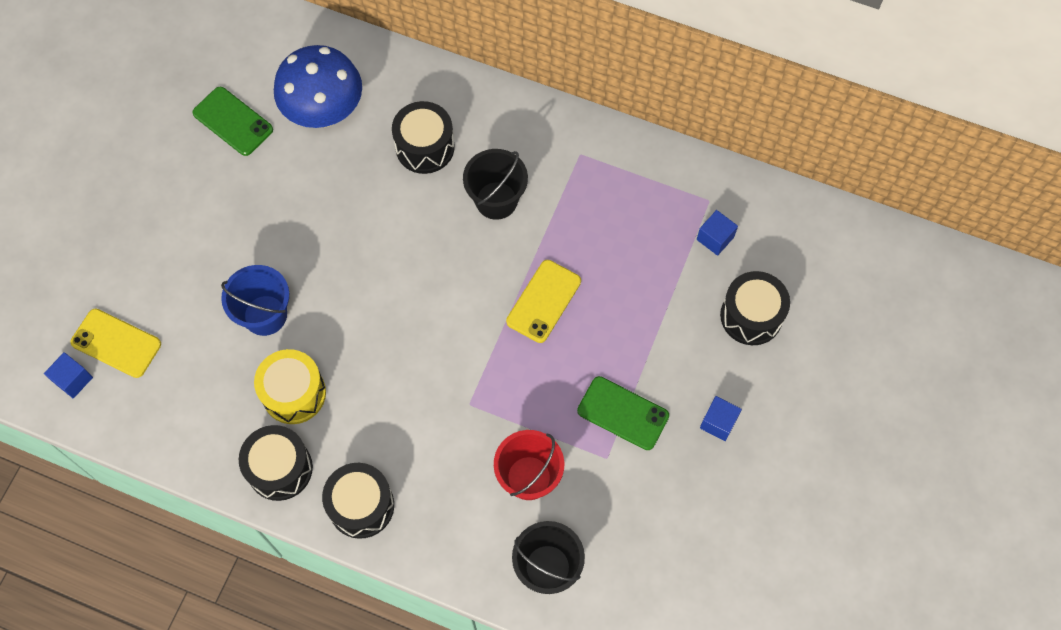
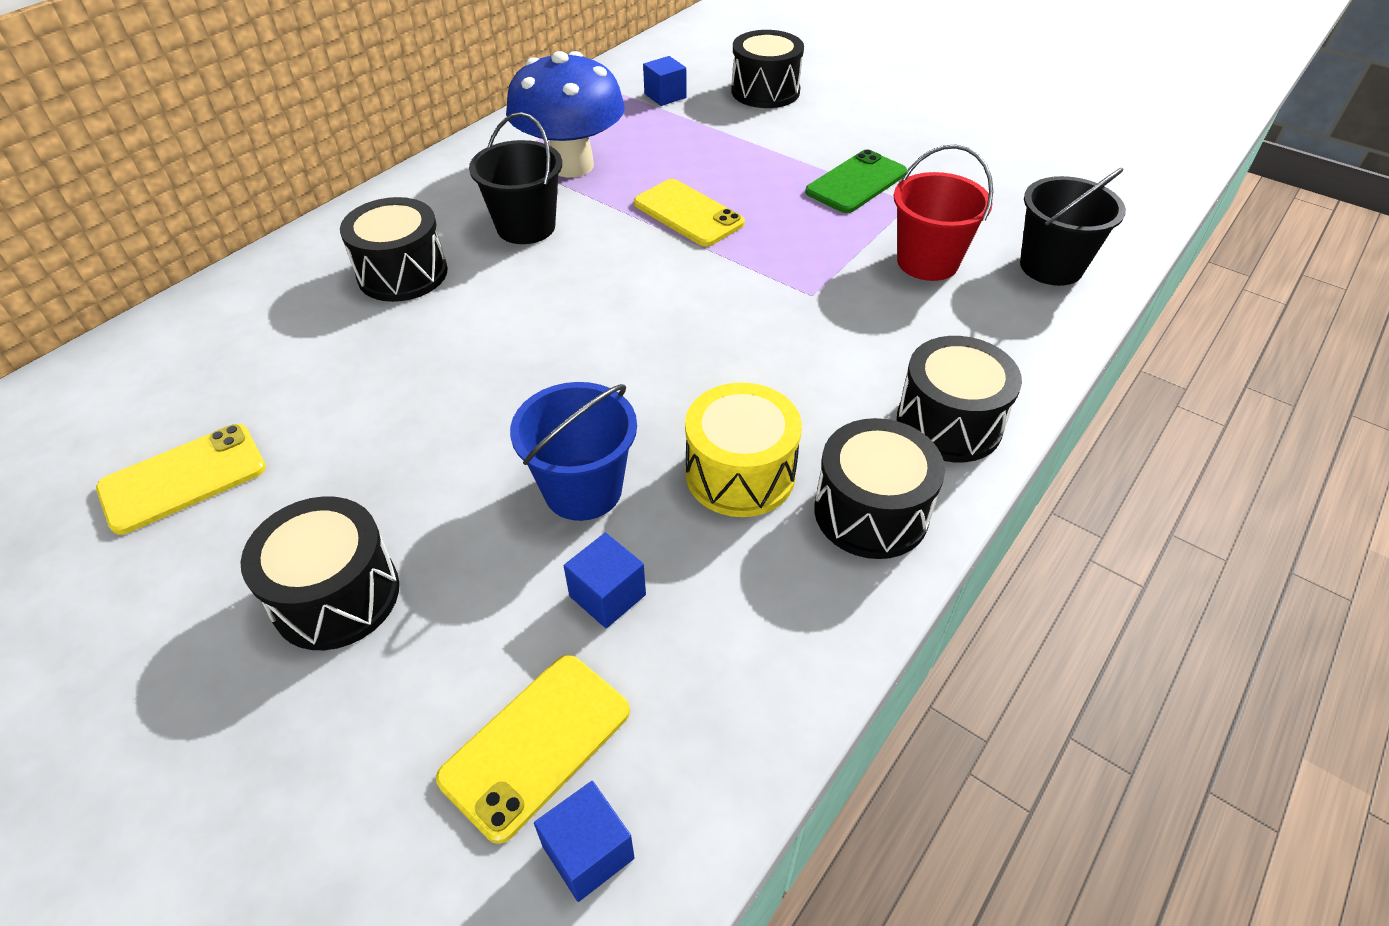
camera: 75 degrees left, 20 degrees down
green phone [192,87,273,156] -> yellow phone [96,424,266,535]
blue mushroom [274,45,362,128] -> blue mushroom moved to [506,51,625,178]
blue cube [700,396,742,441] -> blue cube moved to [564,533,646,628]
none -> black drum [241,496,399,650]

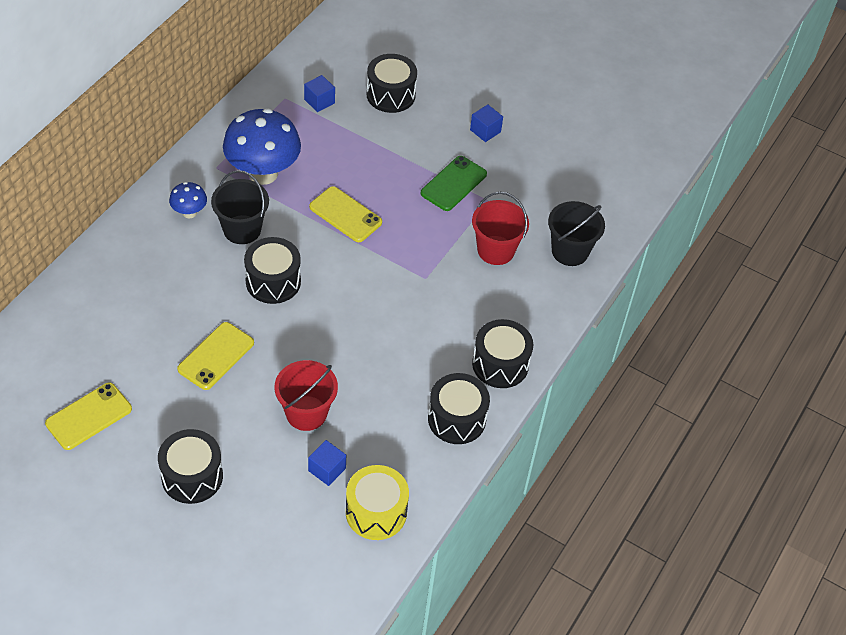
camera: 10 degrees left, 5 degrees up
black drum [340,197,448,302] -> black drum moved to [244,237,301,304]
yellow phone [436,655,630,844] -> yellow phone moved to [177,322,254,390]
blue bucket [510,382,637,521] -> red bucket [274,360,338,431]
blue cube [534,781,635,902] -> blue cube moved to [470,104,503,142]
yellow drum [685,382,802,517] -> yellow drum moved to [346,465,409,540]
none -> blue mushroom [169,182,207,218]

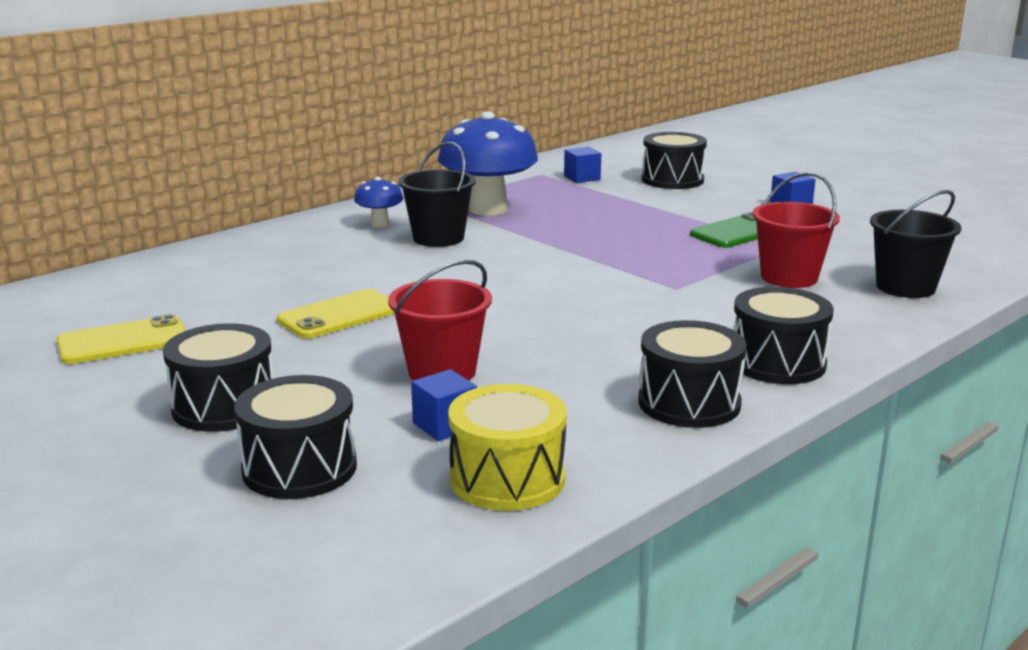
camera: 20 degrees right, 30 degrees down
black drum [244,237,301,304] -> black drum moved to [234,375,357,499]
yellow phone [309,186,382,242] -> none

